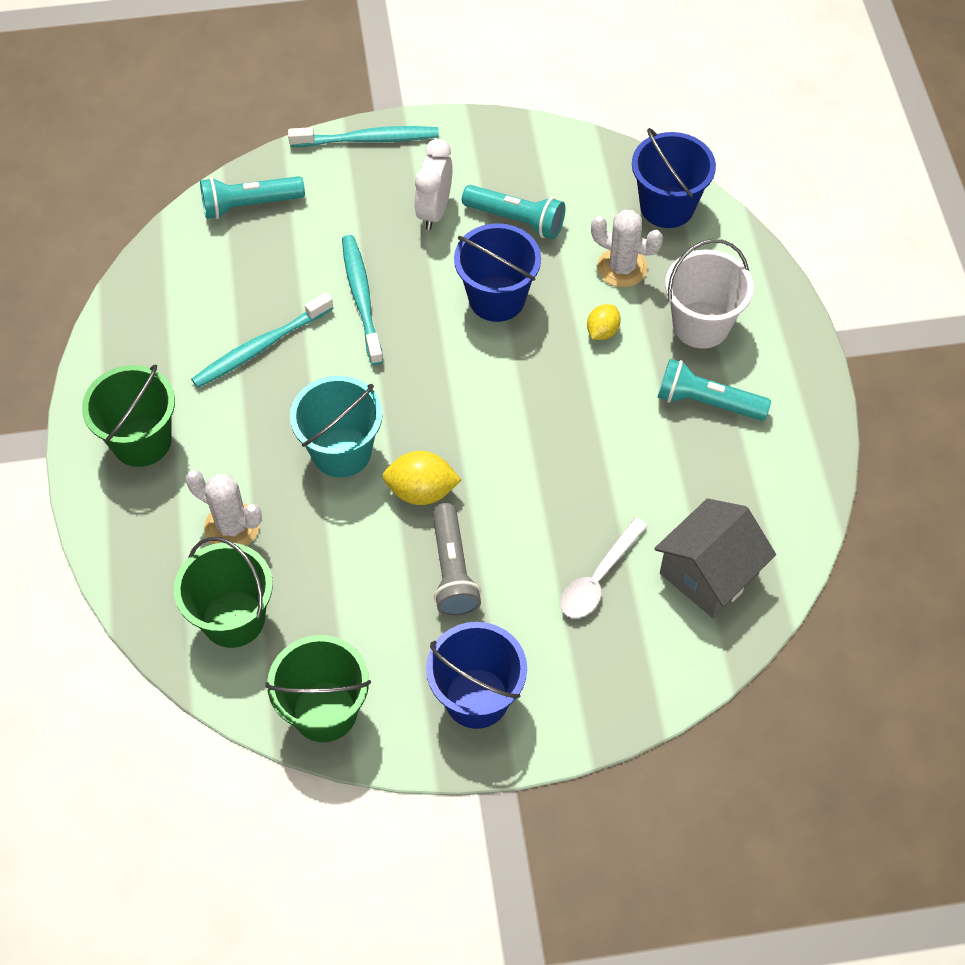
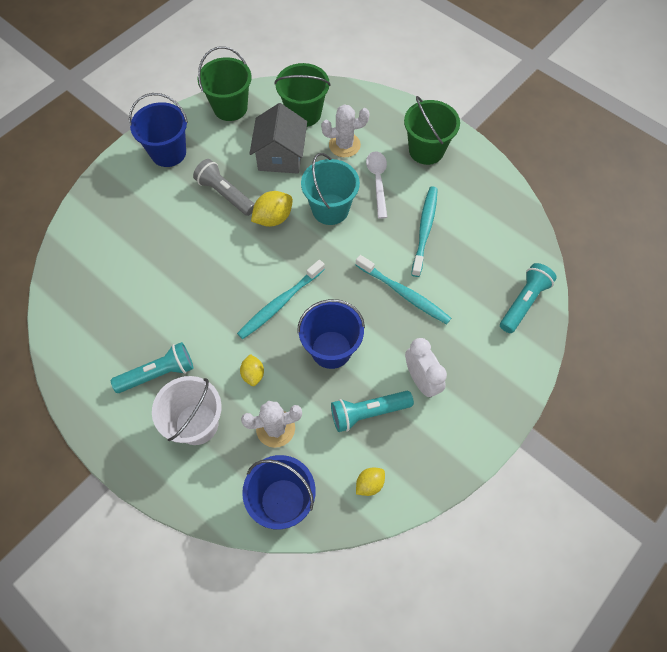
camera: 140 degrees right, 5 degrees up
turquoise toothbrush [288,126,439,147] -> turquoise toothbrush moved to [237,260,325,339]
white spoon [561,518,648,618] -> white spoon moved to [366,151,387,219]
grey house [654,498,776,619] -> grey house moved to [249,103,307,173]
none -> yellow lemon [356,468,385,496]

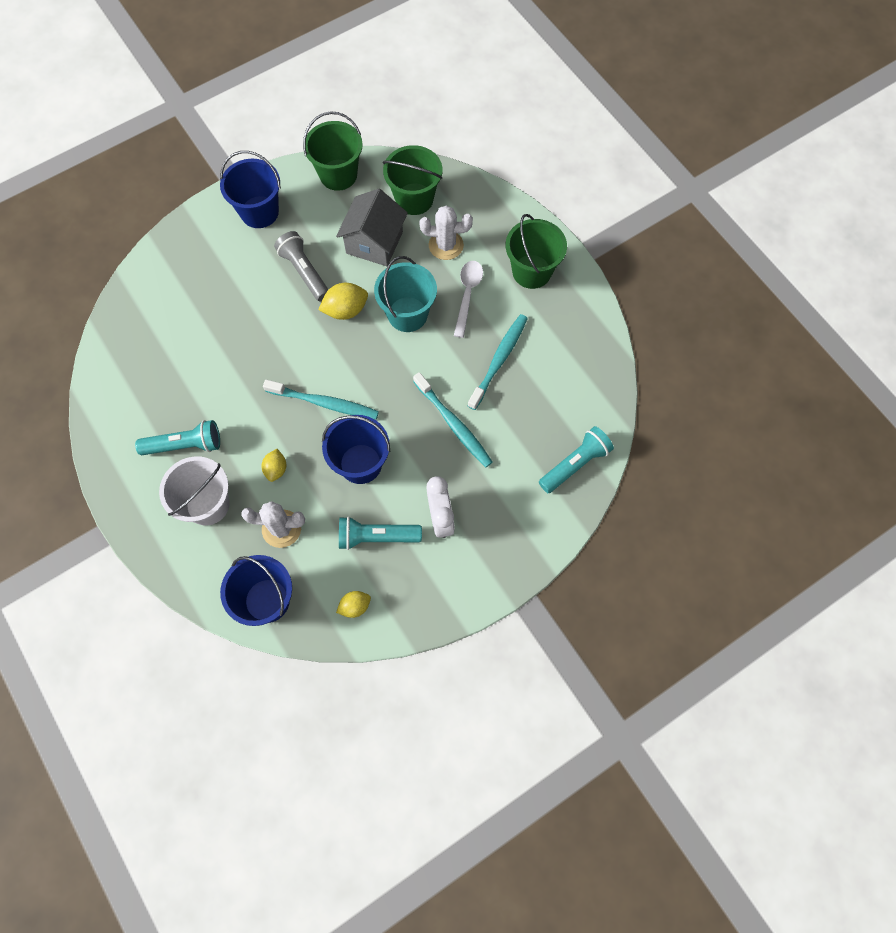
camera: 15 degrees right, 5 degrees up
turquoise toothbrush [237,260,325,339] -> turquoise toothbrush turned 135 degrees counterclockwise [263,380,379,419]

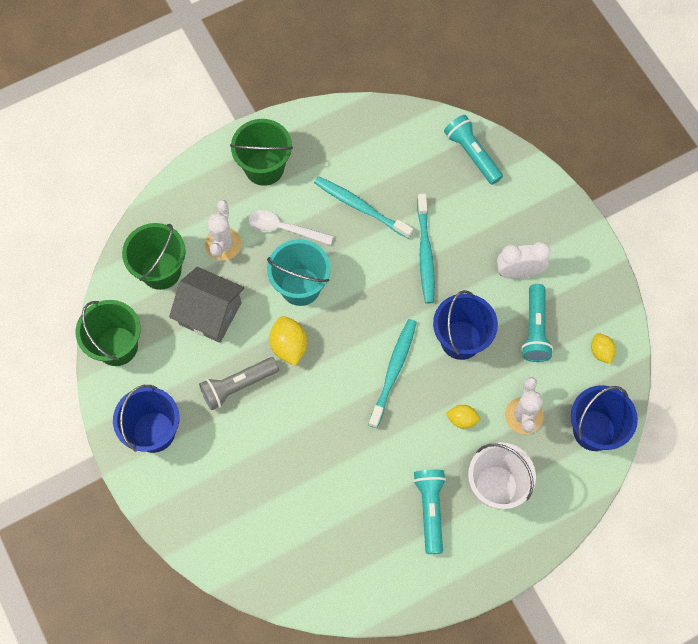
camera: 85 degrees left, 0 degrees up
turquoise toothbrush [413,372,493,467] -> turquoise toothbrush turned 120 degrees clockwise [417,194,435,304]

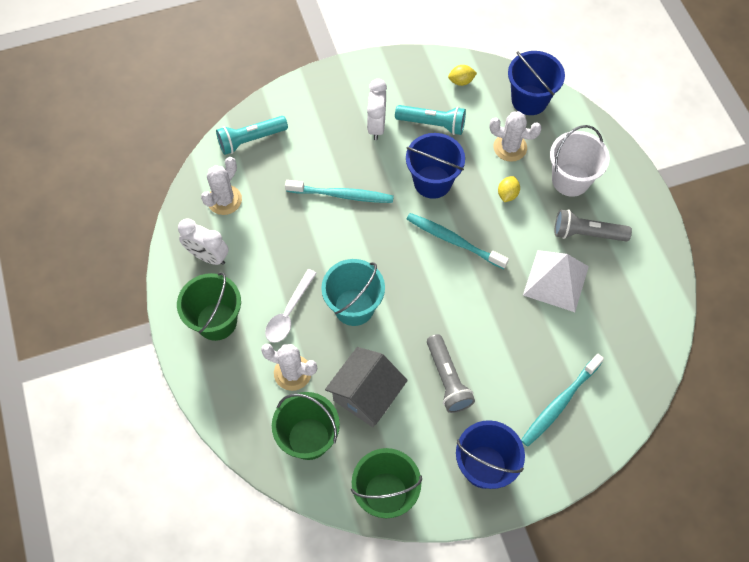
camera: 80 degrees left, 5 degrees down
yellow lemon [269,316,307,366] -> none
turquoise toothbrush [314,176,413,239] -> turquoise toothbrush moved to [521,354,604,446]
turquoise flashlight [413,470,446,554] -> grey flashlight [555,209,632,242]
none -> white clock [178,218,229,265]
none -> white cactus [201,157,242,215]
none -> white pyramid [523,250,589,312]

